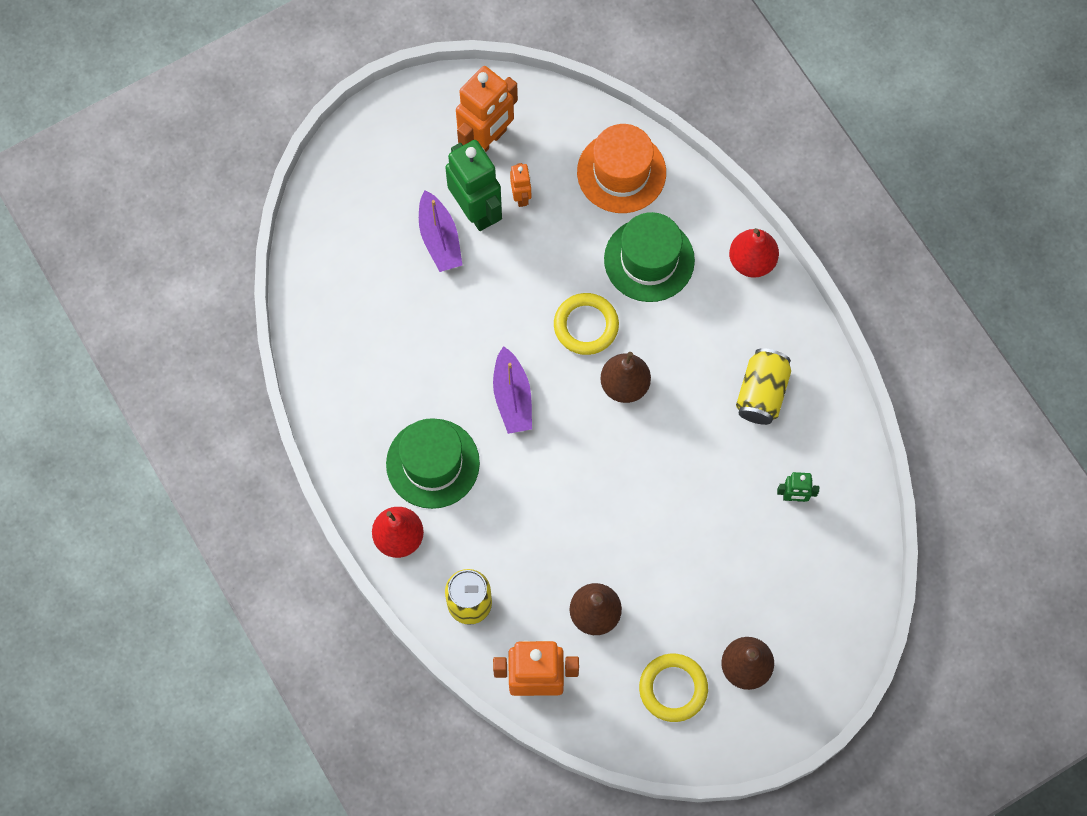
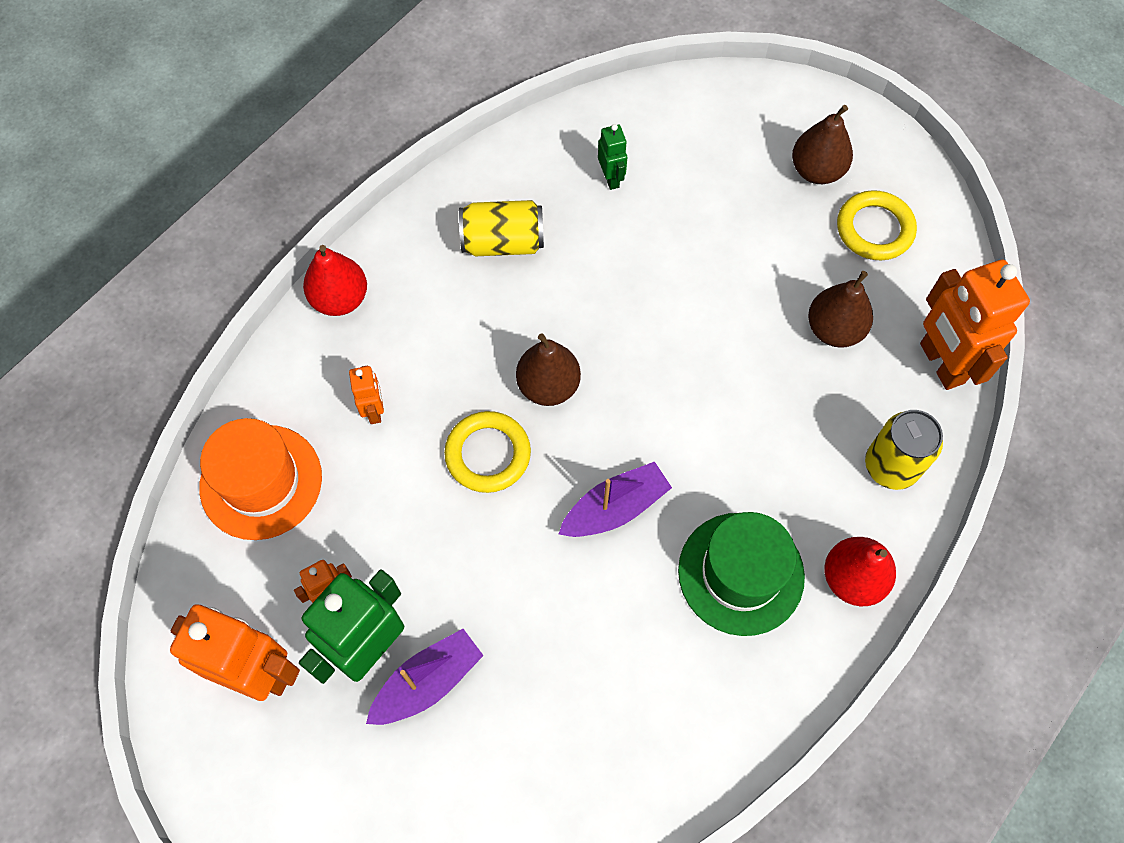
camera: 110 degrees left, 5 degrees down
green hat [604,212,695,302] -> orange robot [349,366,384,424]

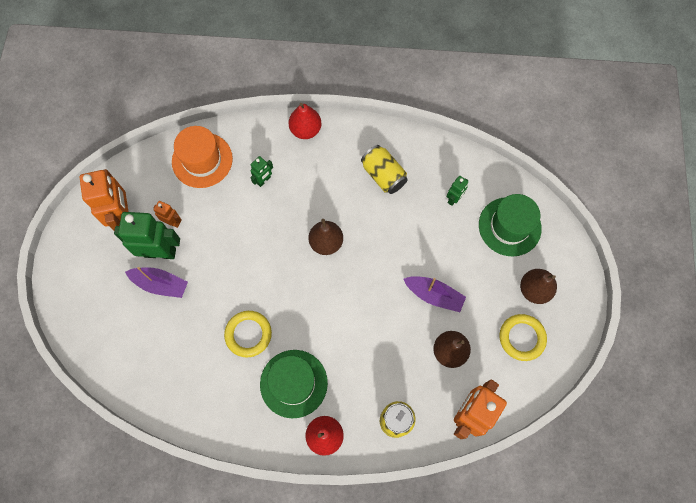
camera: 55 degrees right, 5 degrees up
orange robot [349,366,384,424] -> green robot [250,156,273,187]
yellow ring [444,411,531,493] -> yellow ring moved to [224,311,272,357]
purple boat [559,462,672,537] -> purple boat moved to [403,276,466,312]
none -> green hat [479,194,542,256]

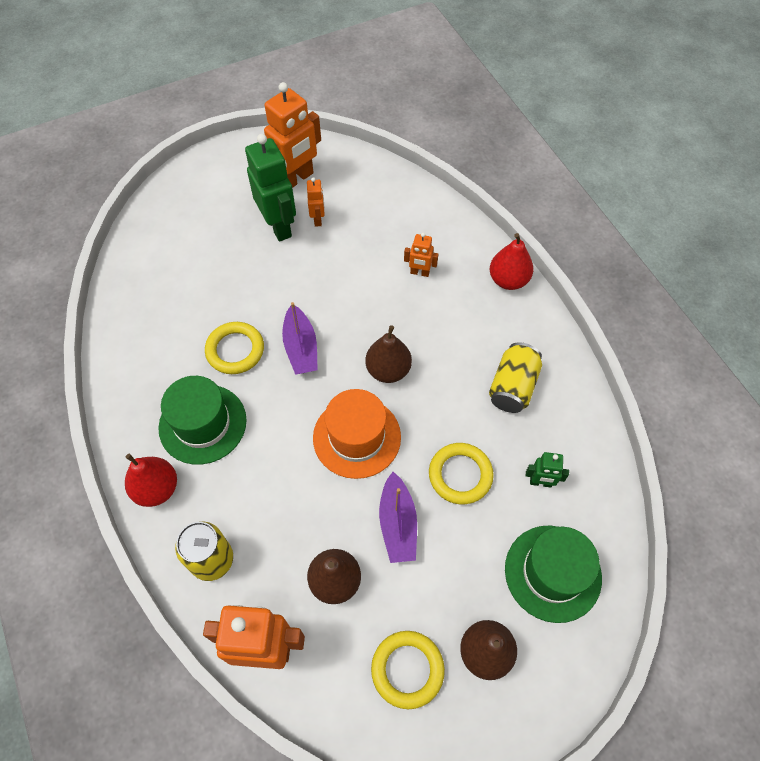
camera: 60 degrees right, 10 degrees down
purple boat [125,267,188,298] -> purple boat moved to [282,302,318,375]
orange hat [172,126,233,188] -> orange hat moved to [313,389,401,479]
green robot [250,156,273,187] -> orange robot [404,233,438,277]
none -> yellow ring [429,443,494,504]

